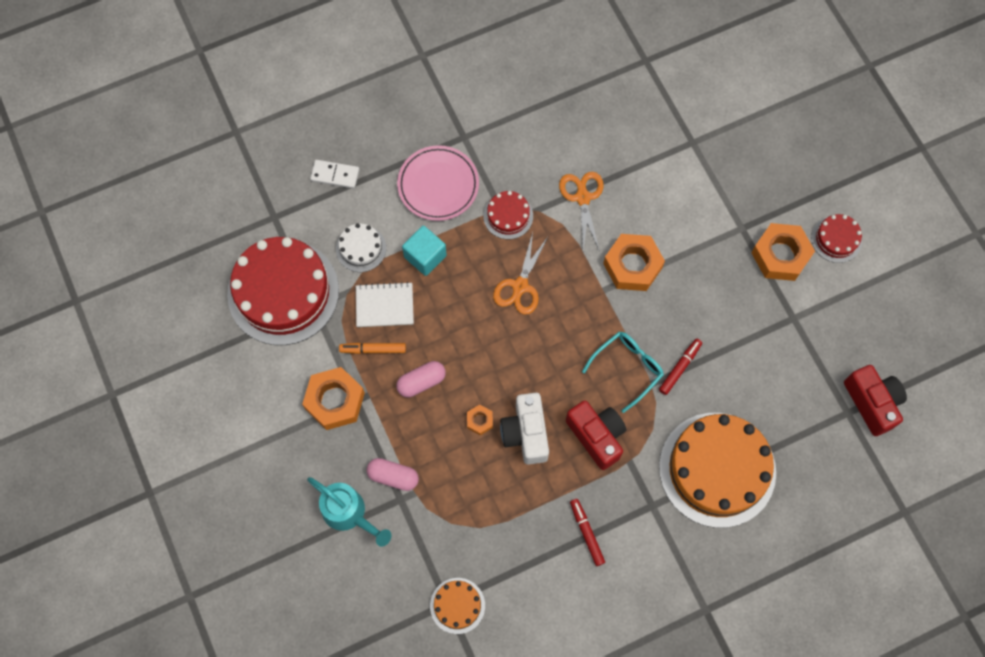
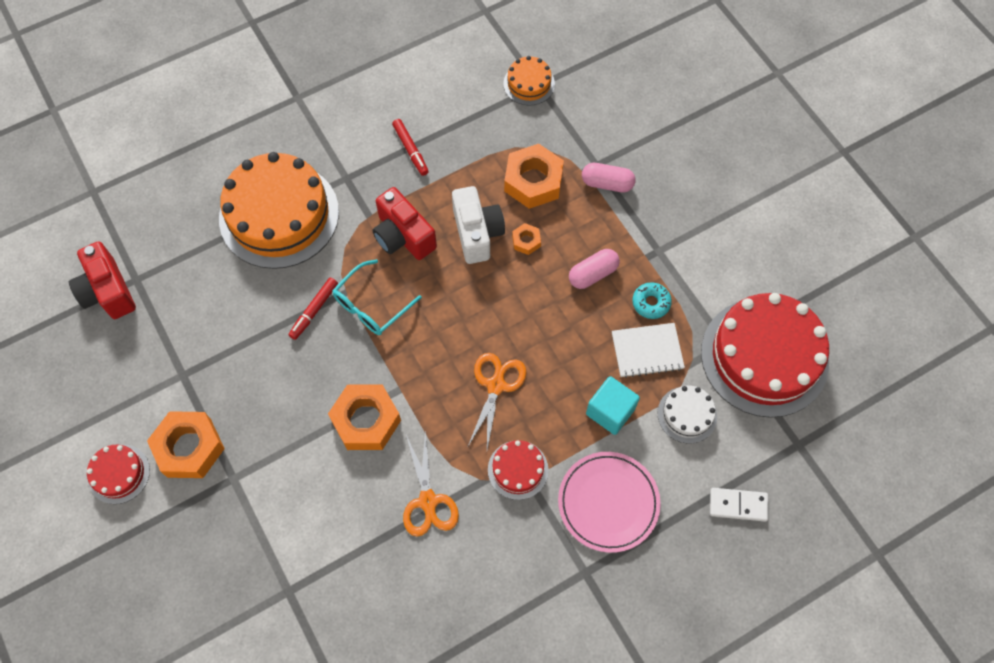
camera: 175 degrees right, 5 degrees down
orange nut [302,367,365,430] -> orange nut moved to [504,144,564,209]
turquoise watering can [307,477,391,547] -> none
orange marker [339,343,406,354] -> turquoise donut [632,282,672,319]

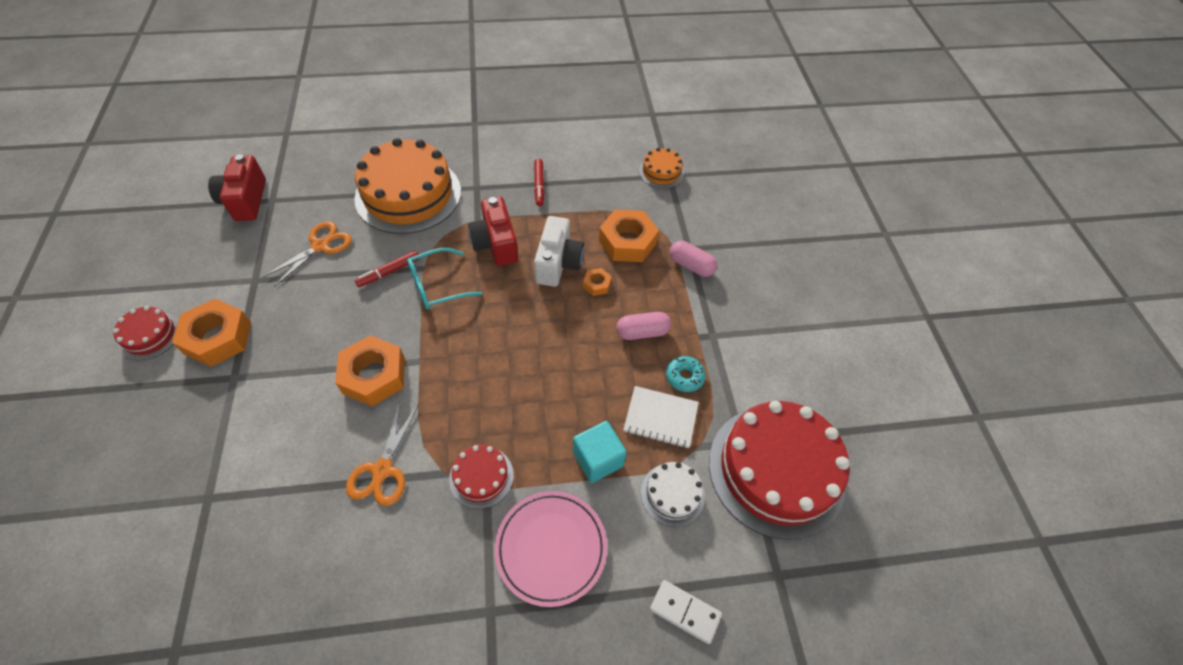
camera: 20 degrees right, 10 degrees down
orange scissors [468,353,527,449] -> orange scissors moved to [263,221,352,287]

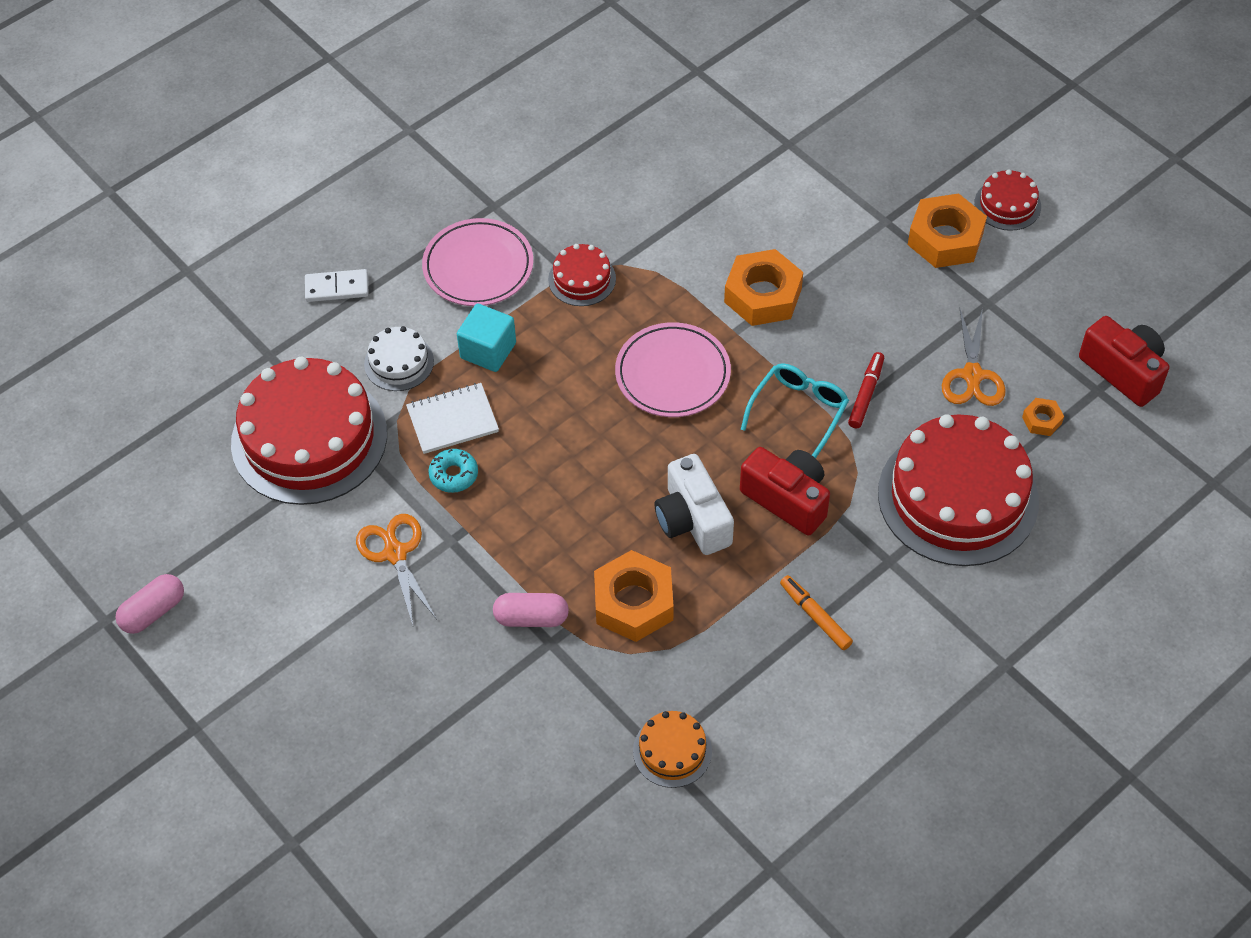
camera: 150 degrees right, 0 degrees up
orange scissors [346,402,419,506] -> orange scissors moved to [356,514,437,625]
orange cake [354,138,461,234] -> red cake [878,414,1039,566]
red marker [534,159,545,206] -> orange marker [780,575,853,650]
orange nut [583,268,612,296] -> orange nut moved to [1022,398,1064,436]
pink capsule [616,312,671,340] -> pink capsule moved to [115,574,184,634]
none -> pink plate [615,322,731,417]

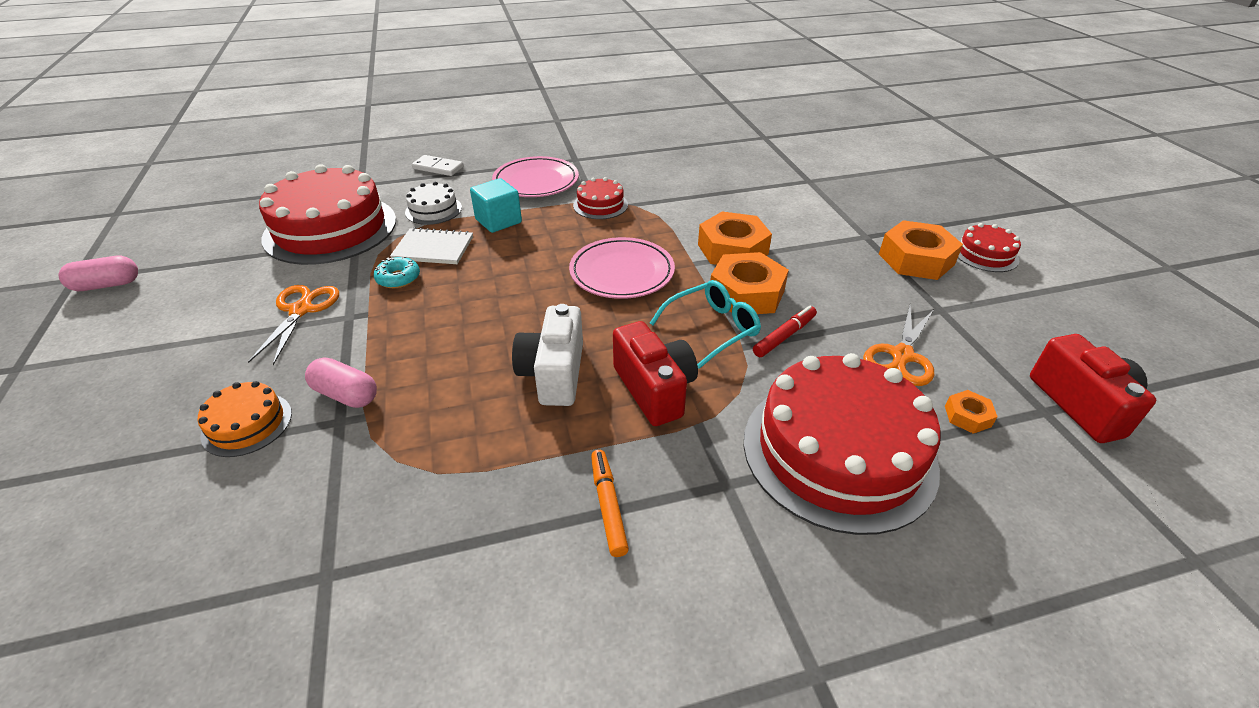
camera: 25 degrees right, 15 degrees down
orange nut [594,550,674,642] -> orange nut moved to [710,252,789,314]
orange cake [633,711,712,788] -> orange cake moved to [198,381,292,457]

